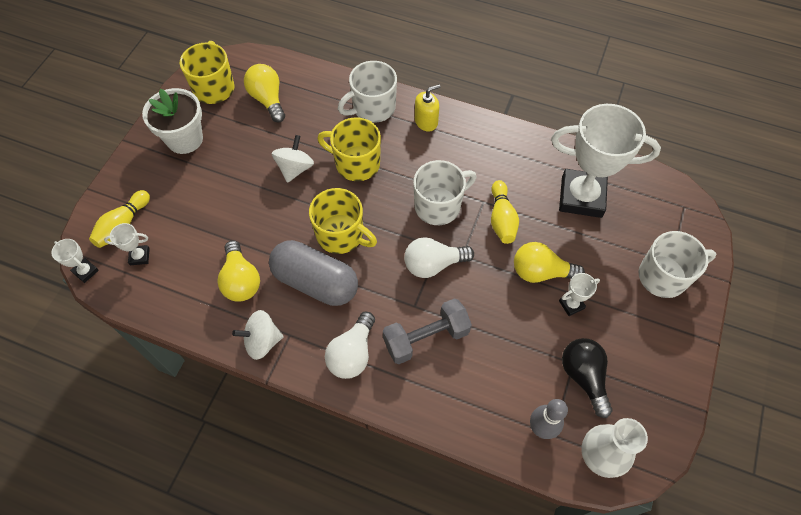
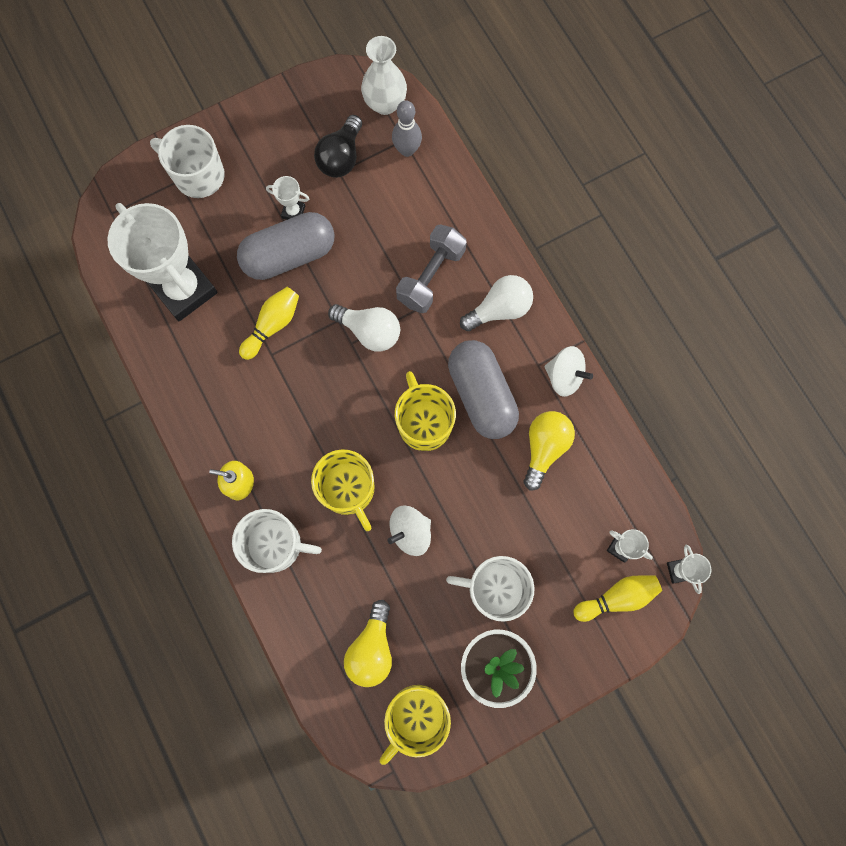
camera: 140 degrees left, 15 degrees up
grey dumbbell [383,298,472,364] -> grey dumbbell turned 75 degrees counterclockwise [396,224,467,313]
white mug [413,160,477,225] -> white mug moved to [446,556,534,622]
yellow light bulb [514,242,585,283] -> grey capsule [237,212,335,280]

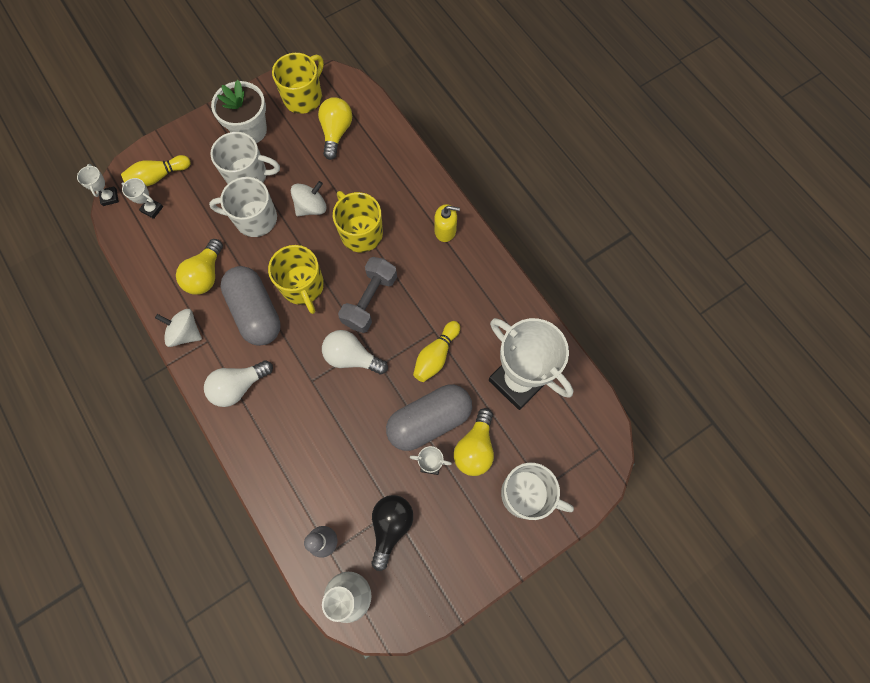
camera: 175 degrees right, 5 degrees down
white mug [232,509,322,573] -> white mug moved to [209,177,277,237]
grey dumbbell [396,224,467,313] -> grey dumbbell moved to [338,257,397,333]
none -> yellow light bulb [454,408,494,476]

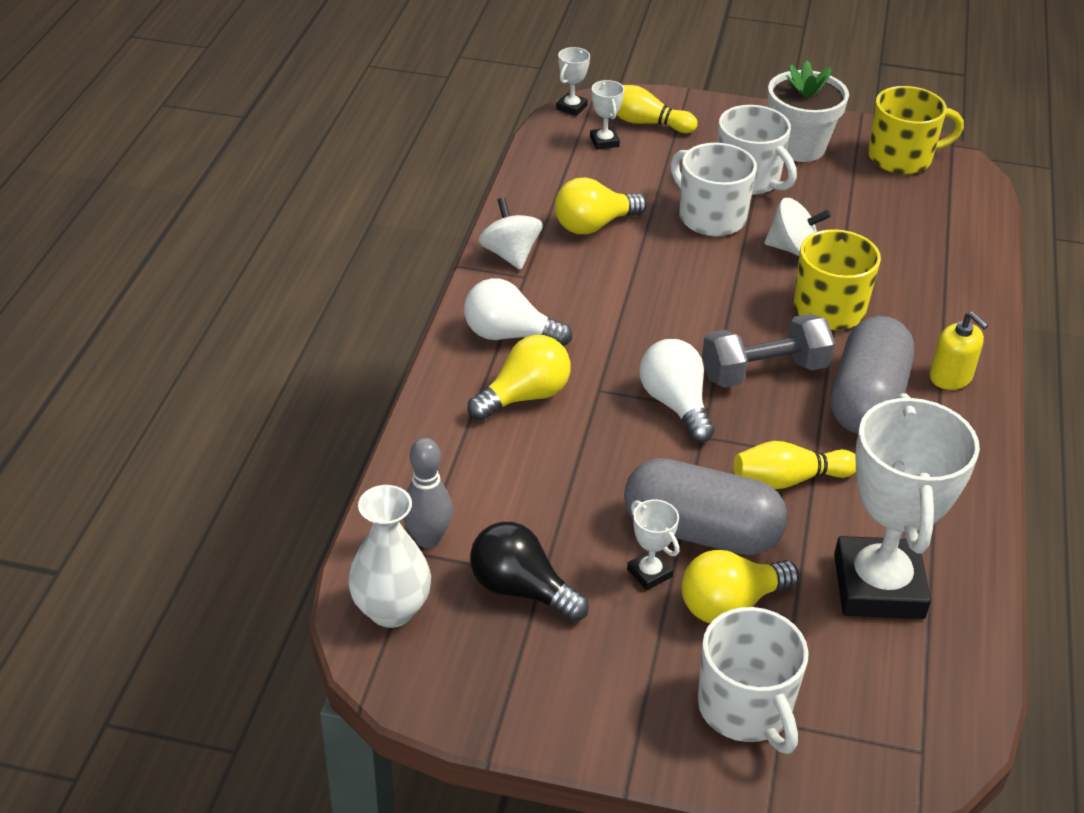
camera: 45 degrees right, 30 degrees down
grey capsule [220,266,281,346] -> grey capsule moved to [831,316,914,434]
yellow mug [268,245,324,314] -> none
yellow light bulb [318,97,352,160] -> yellow light bulb moved to [467,335,571,421]
black light bulb [371,495,413,571] -> black light bulb turned 120 degrees counterclockwise [470,522,589,622]

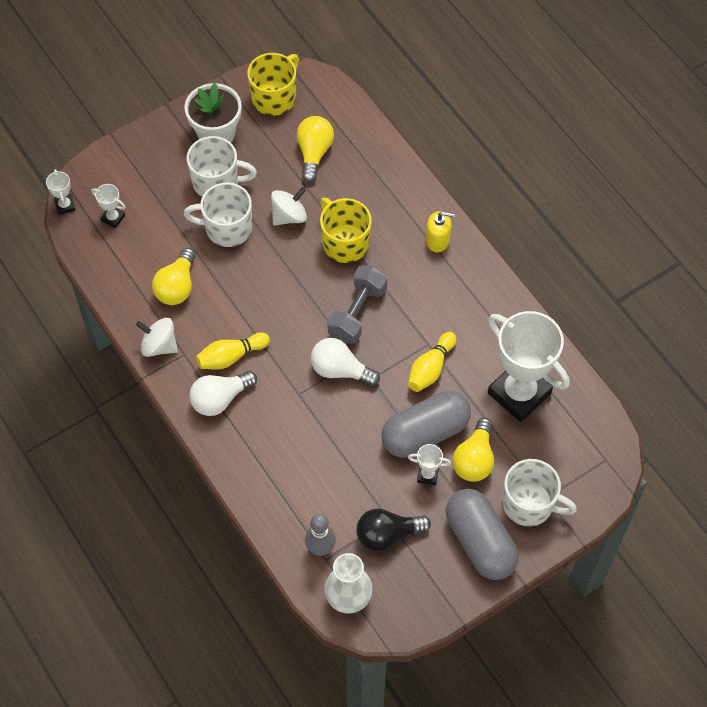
camera: 45 degrees left, 20 degrees up
yellow light bulb [467,335,571,421] -> yellow light bulb moved to [297,116,334,182]
yellow bowling pin [616,85,698,133] -> yellow bowling pin moved to [196,332,270,369]
grey capsule [831,316,914,434] -> grey capsule moved to [446,489,519,580]

